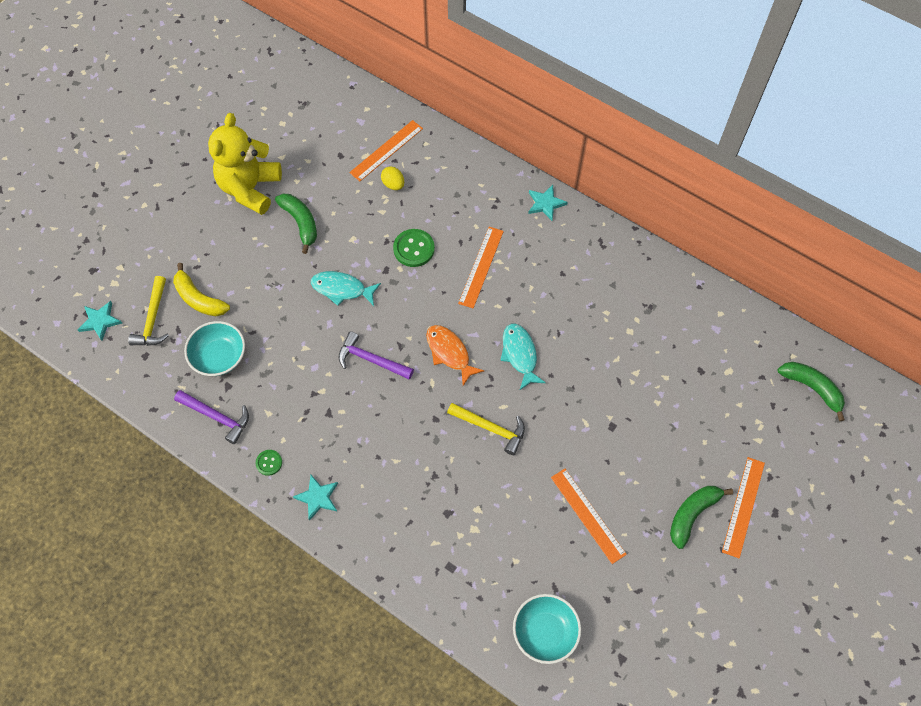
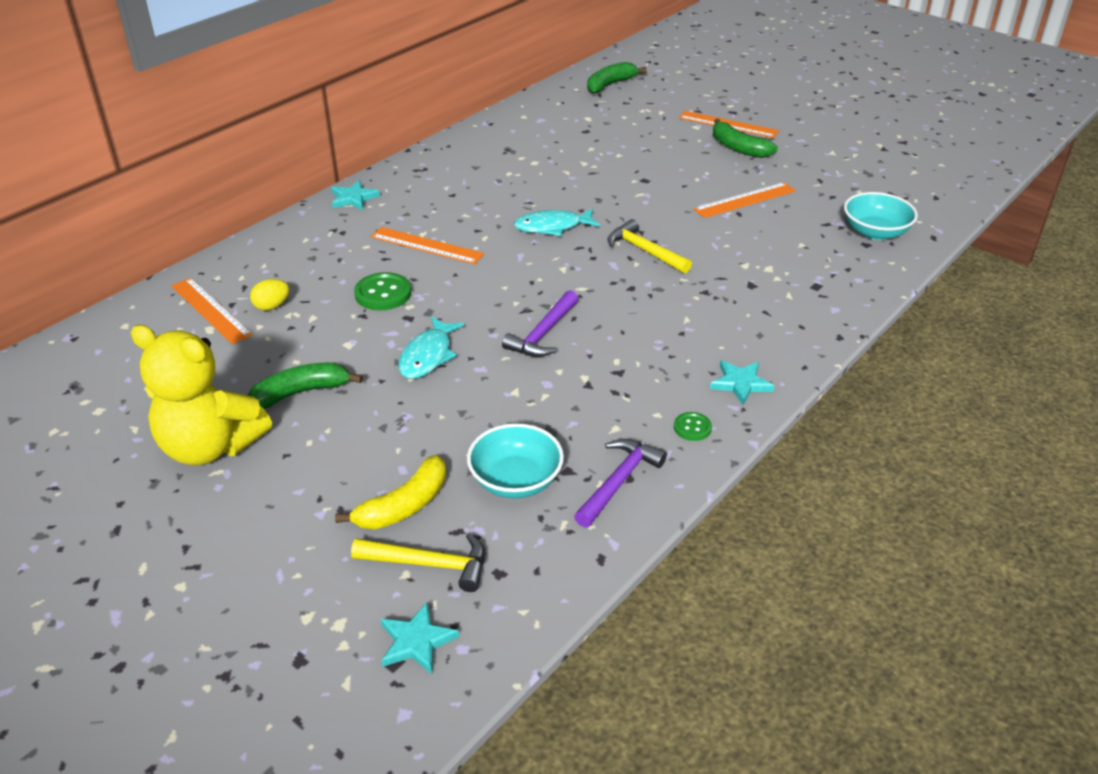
camera: 85 degrees left, 25 degrees down
orange fish [426,325,484,386] -> none
yellow hammer [447,403,525,455] -> yellow hammer turned 75 degrees counterclockwise [607,219,692,273]

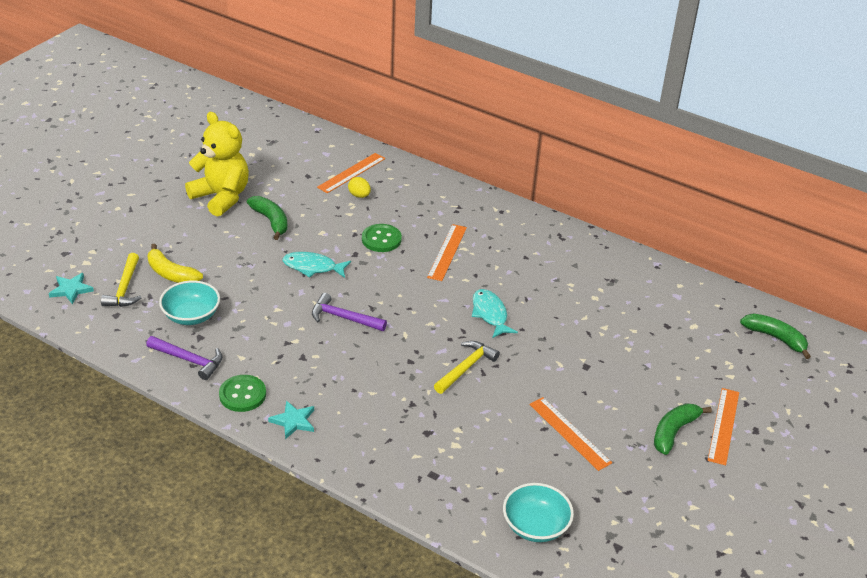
camera: 80 degrees right, 0 degrees up
yellow teddy bear [130,325,272,466] -> yellow teddy bear turned 120 degrees clockwise [185,112,249,217]
turquoise star [331,180,380,210] -> none
green button [674,412,712,441] -> green button [219,375,266,412], size x1.74

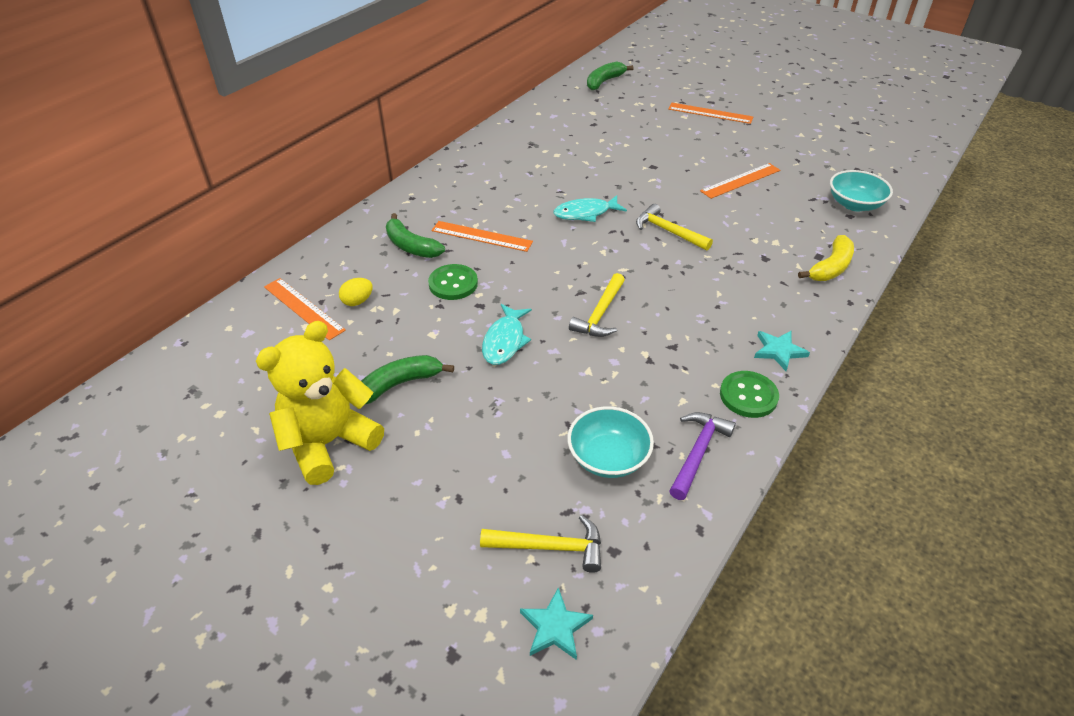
camera: 85 degrees left, 5 degrees up
yellow banana [147,244,203,283] -> yellow banana moved to [798,235,854,281]
purple hammer [312,293,387,331] -> yellow hammer [569,273,625,337]
green banana [654,403,712,455] -> green banana moved to [386,213,445,258]

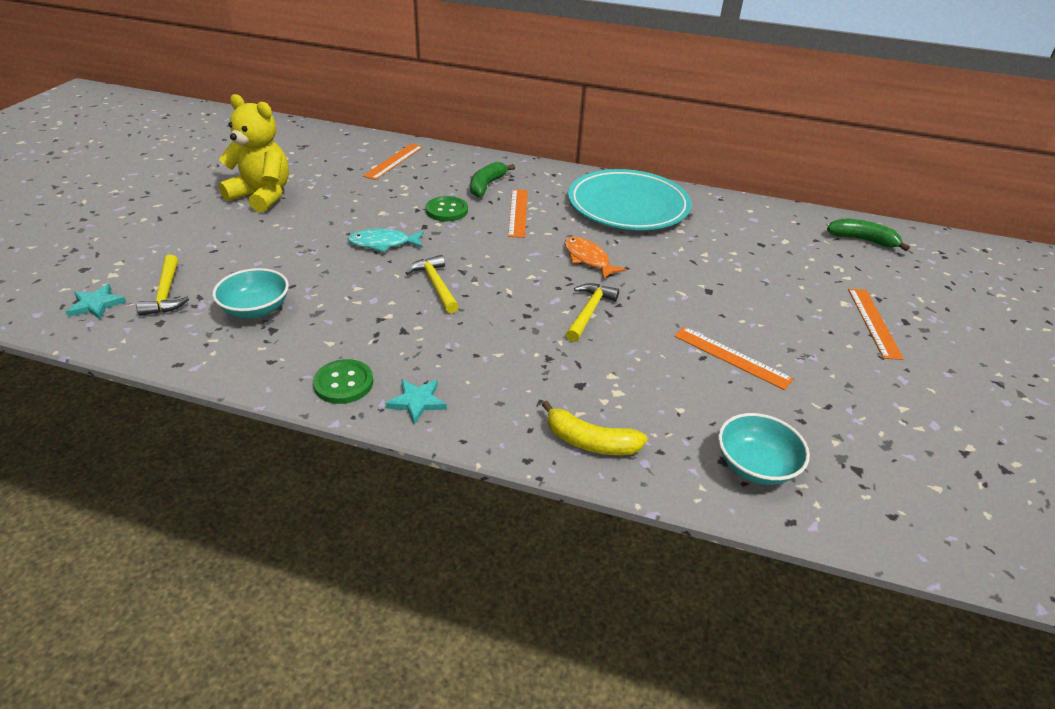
camera: 70 degrees right, 5 degrees down
yellow egg [339,278,373,306] -> none
green banana [361,355,454,404] -> none
turquoise fish [554,195,627,222] -> orange fish [564,237,626,279]
yellow hammer [569,273,625,337] -> yellow hammer turned 60 degrees clockwise [406,255,459,314]
purple hammer [670,412,736,500] -> none
none -> turquoise plate [568,169,692,230]

